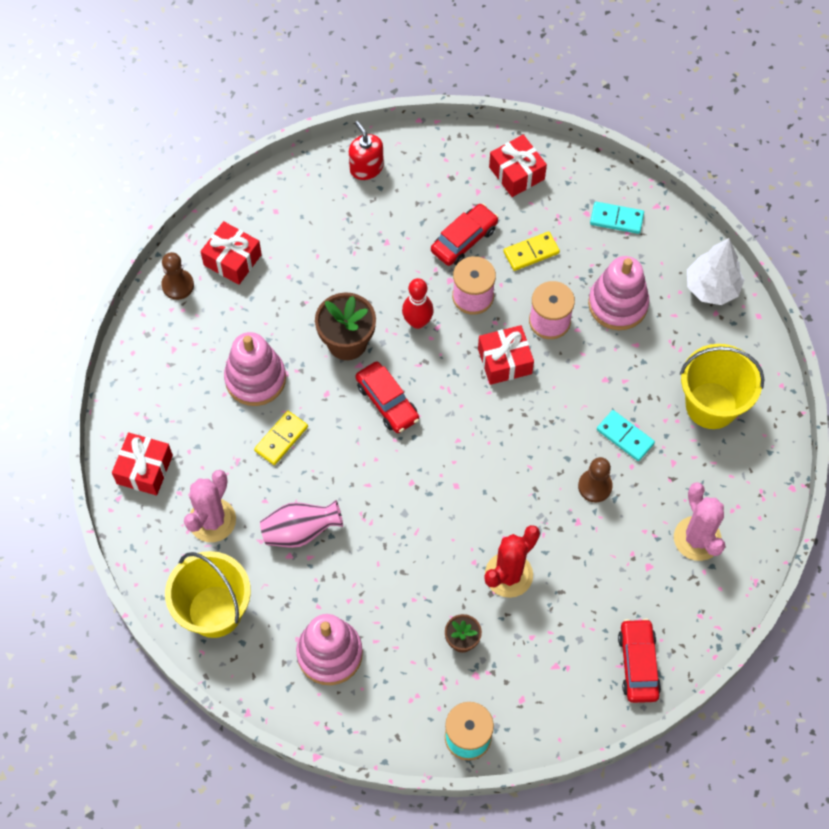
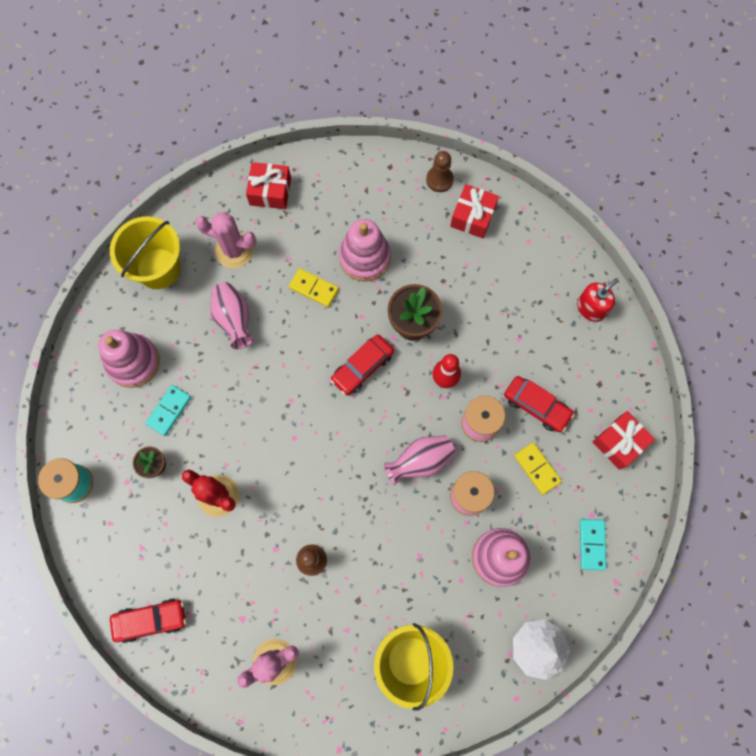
camera: 80 degrees right, 10 degrees up
red gift [478,325,534,385] -> pink vase [384,436,455,485]
turquoise domino [597,410,655,461] -> turquoise domino moved to [145,385,191,436]

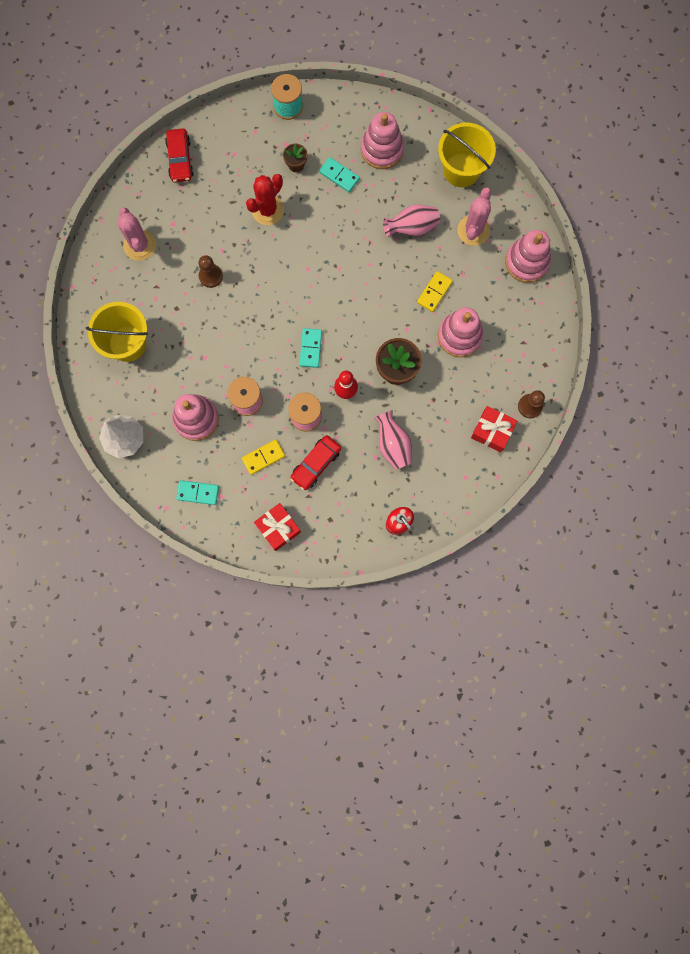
camera: 95 degrees right, 5 degrees up
red gift [246,162,291,209] -> pink stacking toy [505,230,551,283]
red car [331,334,394,395] -> none
pink vase [384,436,455,485] -> pink vase moved to [374,410,412,470]
none -> turquoise domino [299,328,322,368]

